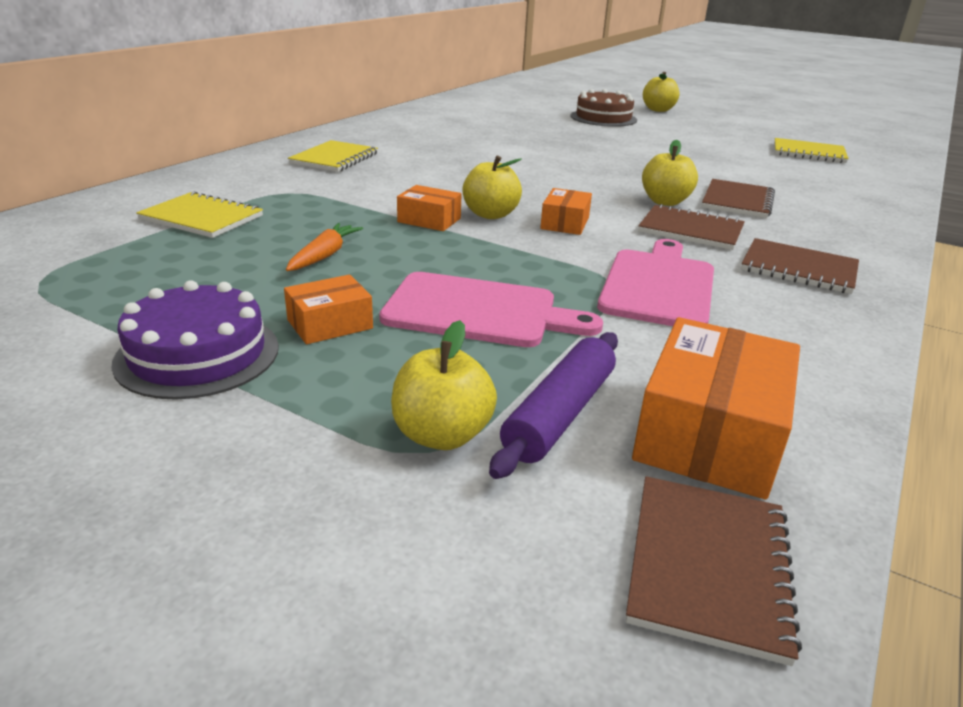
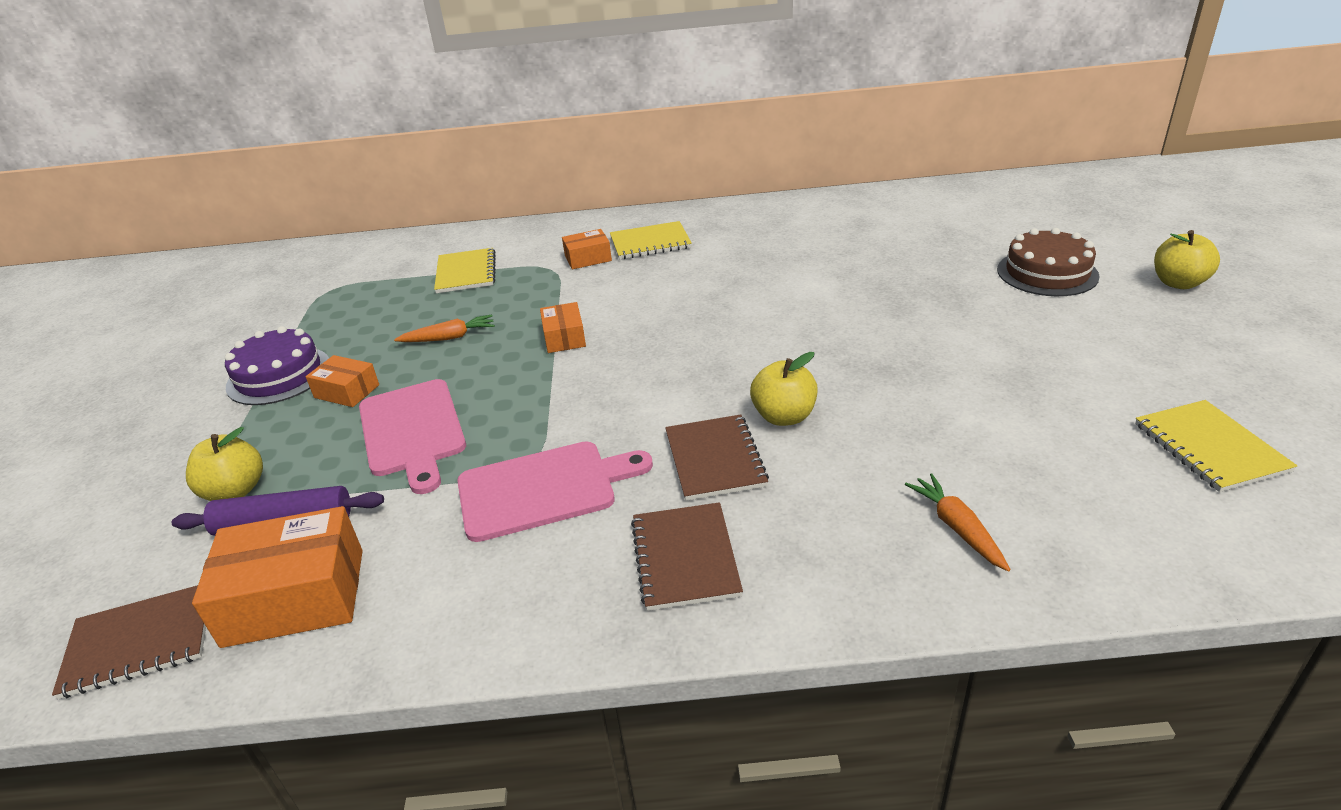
camera: 60 degrees right, 5 degrees up
yellow apple [463,156,522,219] -> none
orange box [540,188,592,235] -> orange box moved to [562,229,612,269]
brown notebook [702,179,775,218] -> none
none -> orange carrot [905,473,1010,572]

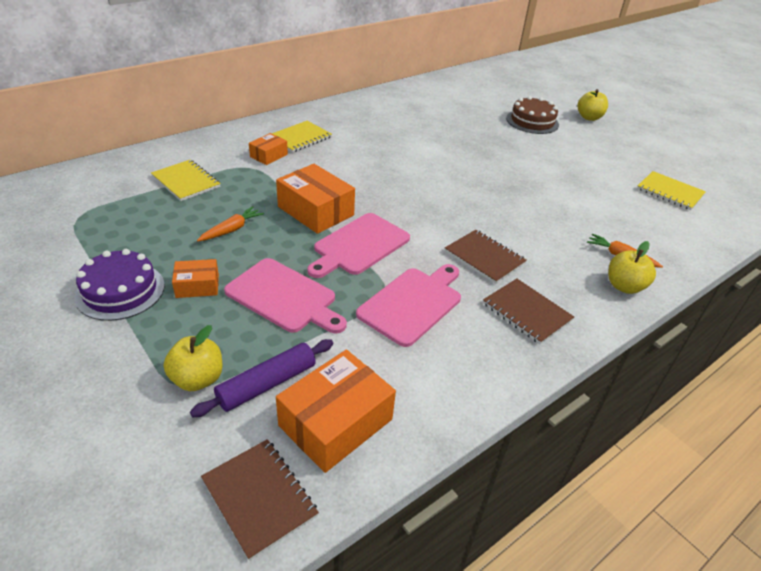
camera: 40 degrees left, 5 degrees up
brown notebook [52,585,206,699] -> brown notebook turned 75 degrees counterclockwise [201,439,319,561]
orange box [540,302,586,353] -> orange box [276,164,355,234], size x1.82
yellow apple [750,352,818,426] -> yellow apple moved to [608,241,656,294]
none -> pink cutting board [307,213,410,278]

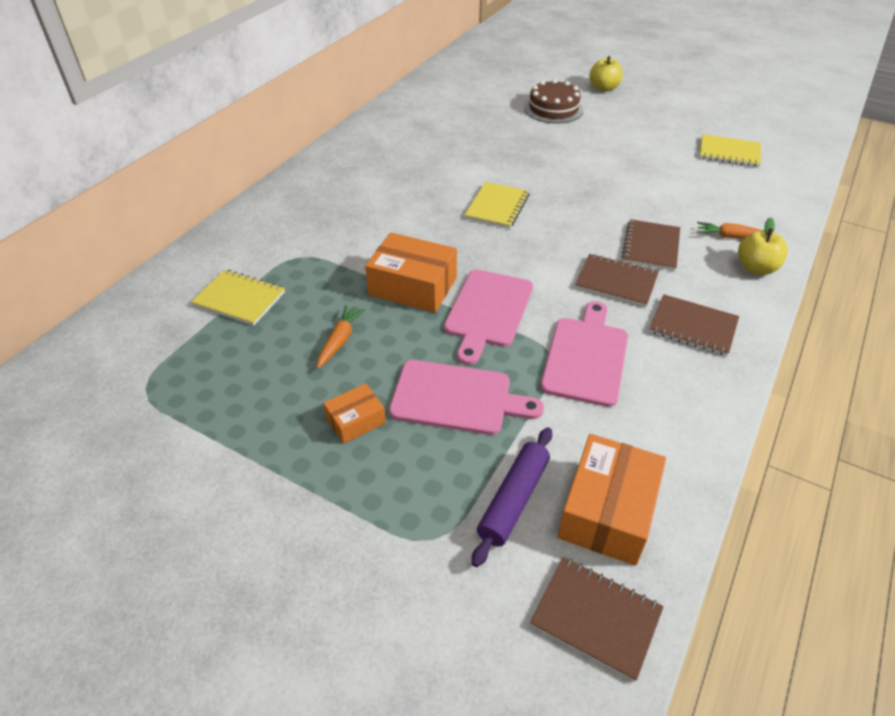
camera: 20 degrees left, 5 degrees up
purple cake [74,249,165,321] -> none
yellow apple [164,325,222,391] -> none
orange box [249,133,288,165] -> none
yellow notebook [272,121,332,153] -> yellow notebook moved to [465,182,529,228]
none -> brown notebook [622,219,680,271]

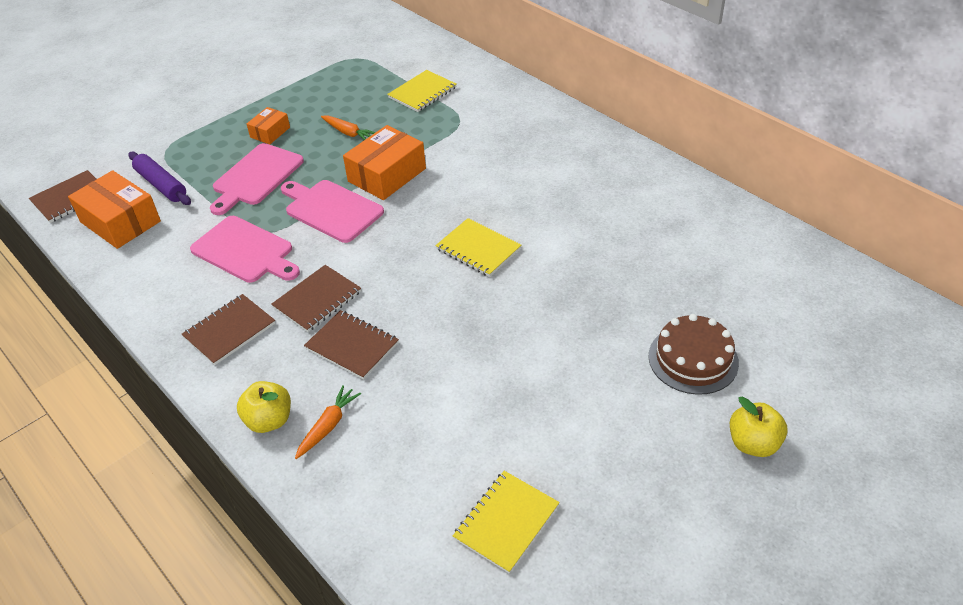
camera: 110 degrees right, 0 degrees up
orange box [323,383,386,444] -> orange box turned 45 degrees clockwise [247,107,290,144]

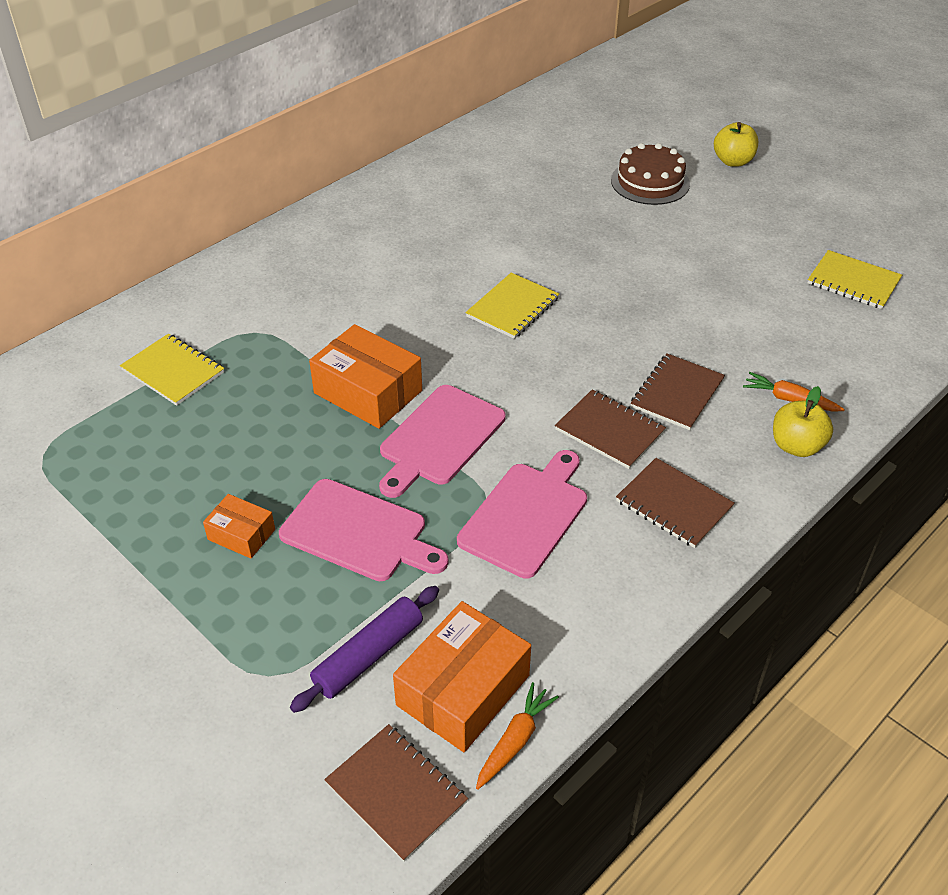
camera: 95 degrees left, 0 degrees up
orange carrot [321,115,376,140] -> orange carrot moved to [476,682,559,790]

